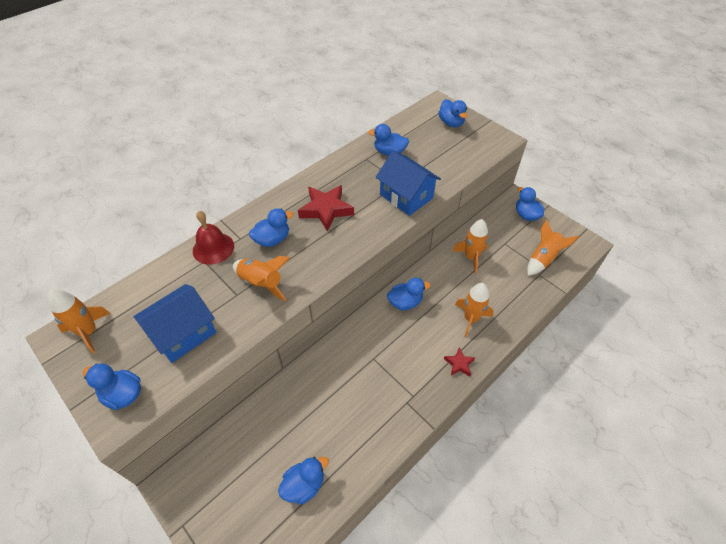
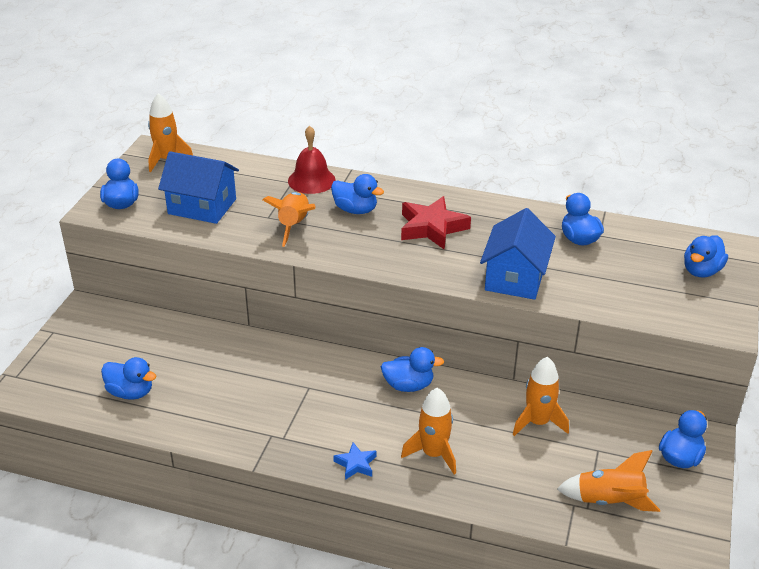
camera: 60 degrees right, 15 degrees down
blue duck [387,278,431,310] -> blue duck turned 45 degrees counterclockwise [381,347,444,392]
red star [444,347,475,376] -> blue star [333,442,377,480]

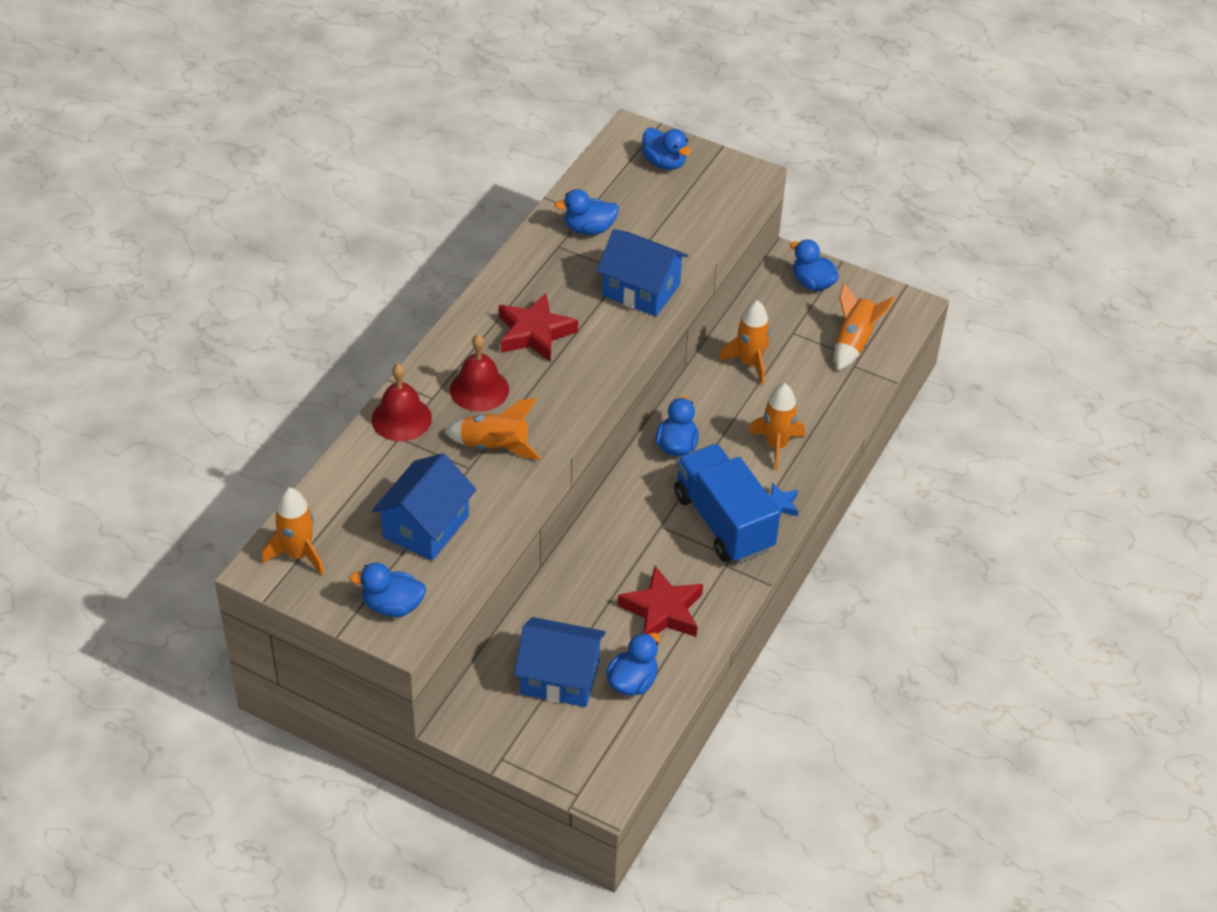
camera: 80 degrees left, 10 degrees up
blue duck [331,174,384,214] -> red bell [450,334,509,412]
none -> blue house [514,617,606,707]
none -> red star [618,566,703,637]
none -> blue truck [674,444,781,563]

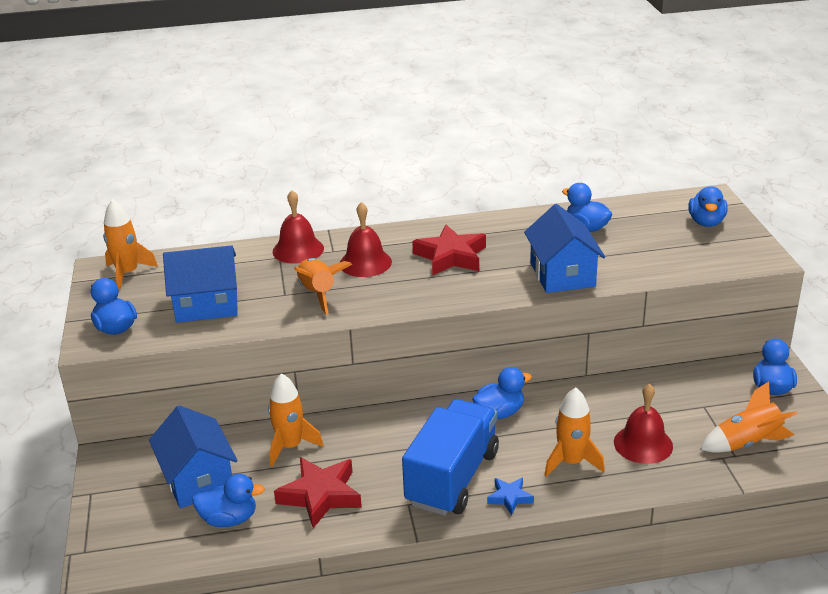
camera: 55 degrees right, 15 degrees down
orange rocket [719,300,770,385] -> orange rocket moved to [268,373,323,467]
none -> red bell [614,384,673,464]

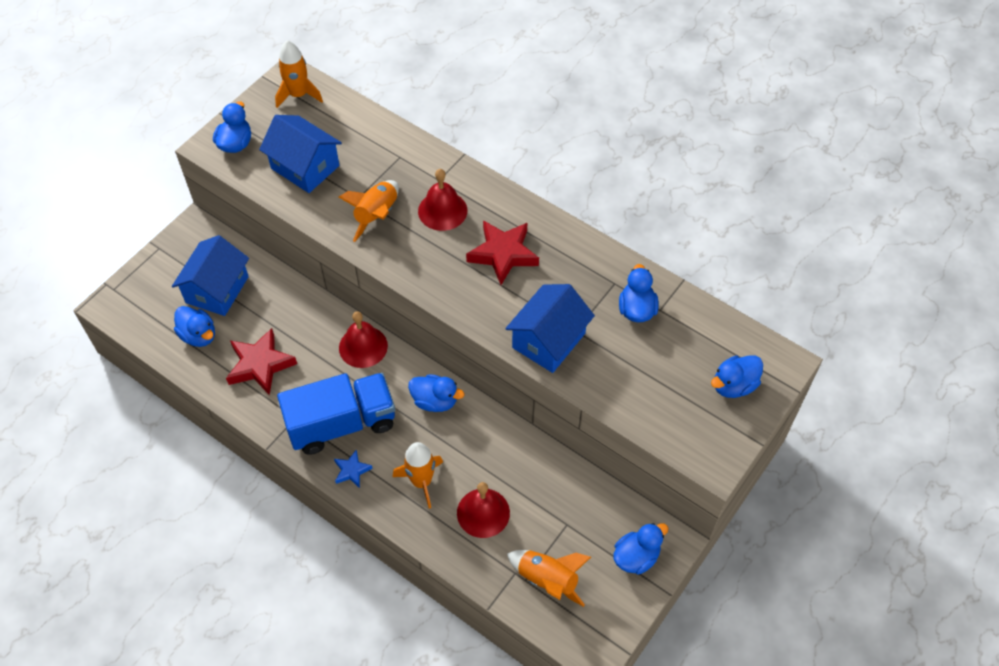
camera: 45 degrees right, 25 degrees up
orange rocket [268,373,323,467] -> none
red bell [273,190,324,264] -> red bell moved to [339,311,388,368]

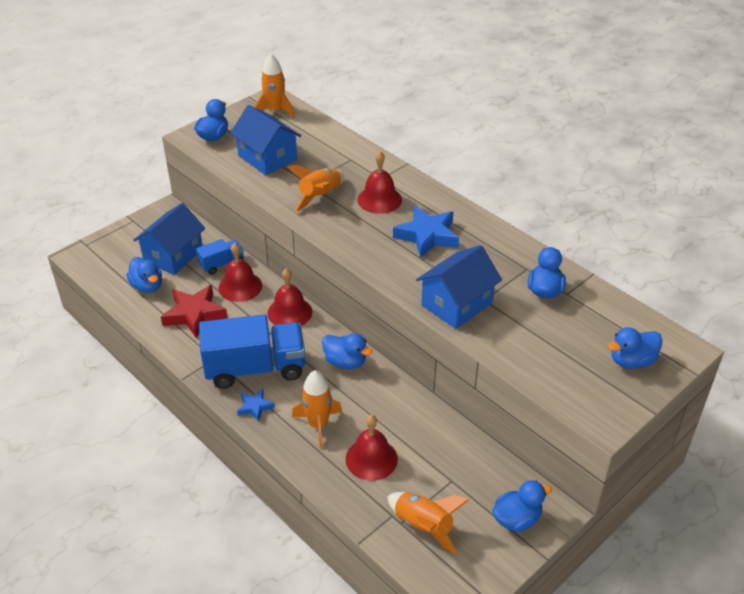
camera: 10 degrees right, 15 degrees down
red star [466,220,539,285] -> blue star [393,206,459,258]
none -> blue truck [196,239,244,275]
none -> red bell [218,243,262,302]

